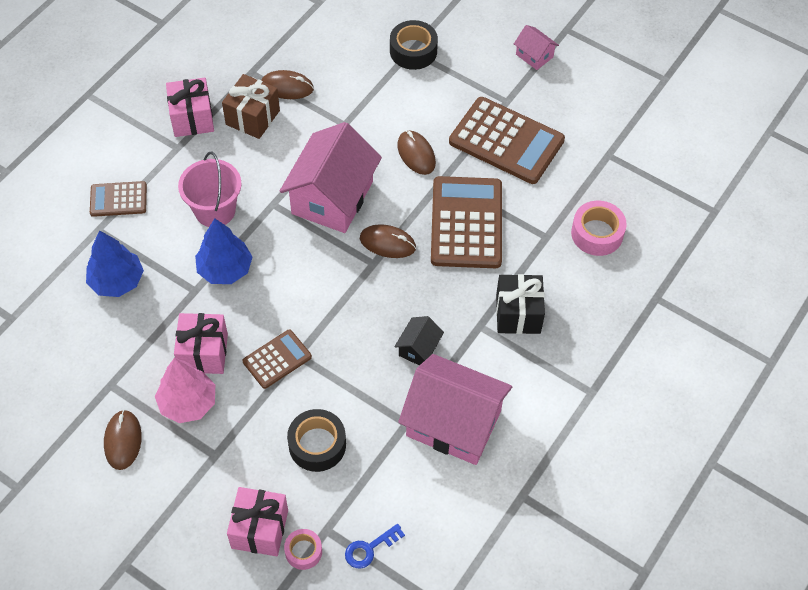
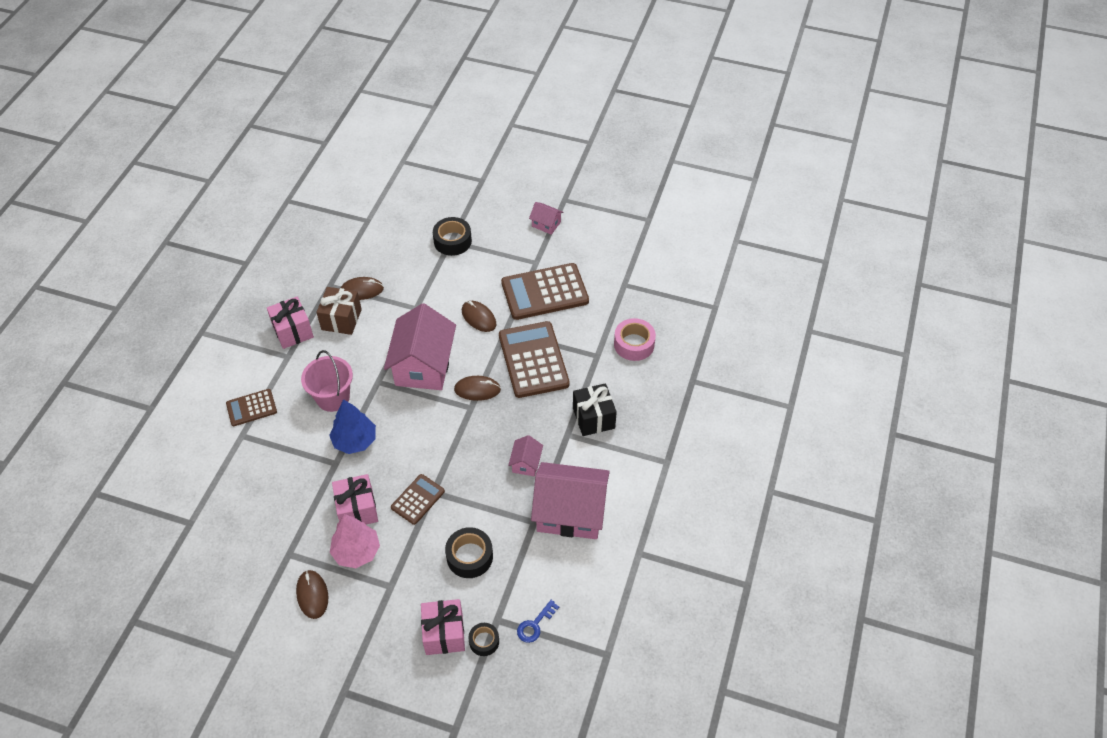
camera: 15 degrees left, 5 degrees down
blue tree [86,230,144,297] -> none
pink tape [284,529,322,570] -> black tape [468,623,499,656]
black house [394,316,444,366] -> pink house [508,435,543,476]
brown calculator [449,97,565,184] -> brown calculator turned 150 degrees clockwise [501,263,589,320]

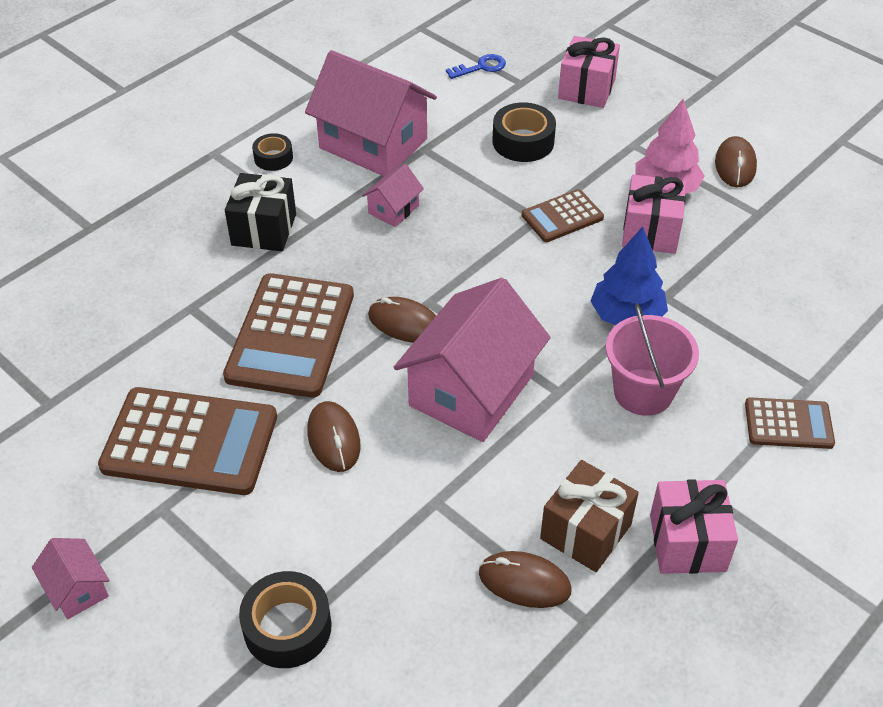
camera: 155 degrees left, 5 degrees down
black tape [468,623,499,656] -> black tape moved to [252,133,293,171]
pink tape [614,318,656,361] -> none

